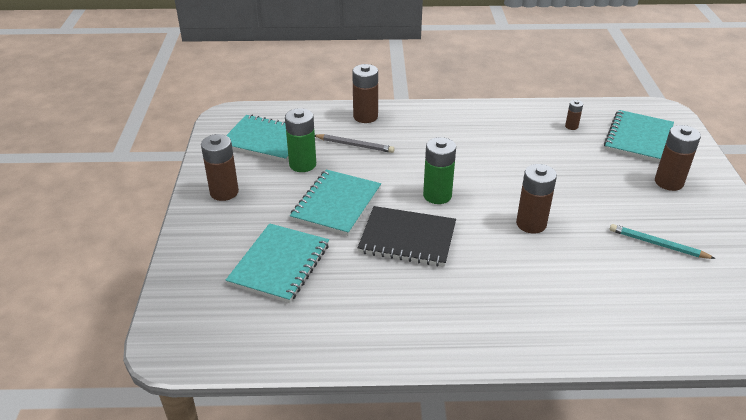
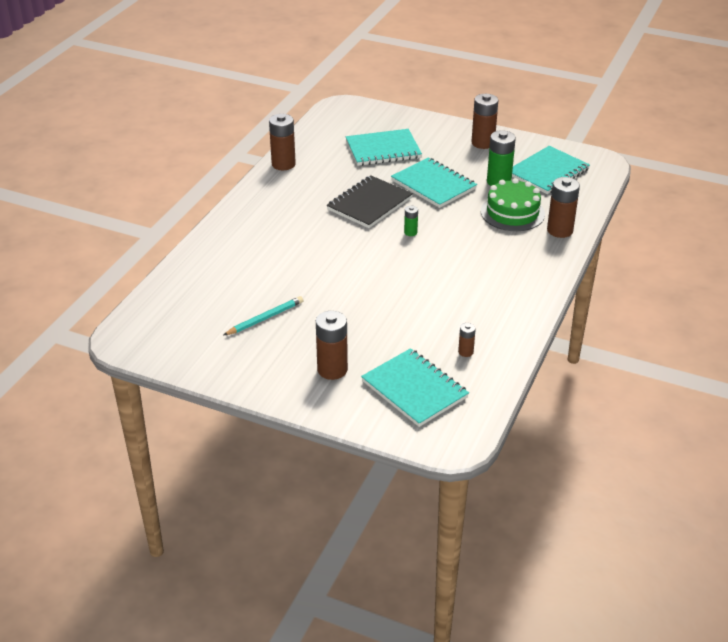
camera: 115 degrees right, 0 degrees up
turquoise notebook [226,223,329,303] -> turquoise notebook turned 60 degrees counterclockwise [346,129,422,166]
grey pencil [315,134,394,153] -> green cake [481,178,545,231]
green battery [423,137,456,204] -> green battery [404,206,418,236], size x0.51
brown battery [516,164,557,234] -> brown battery moved to [269,114,296,170]

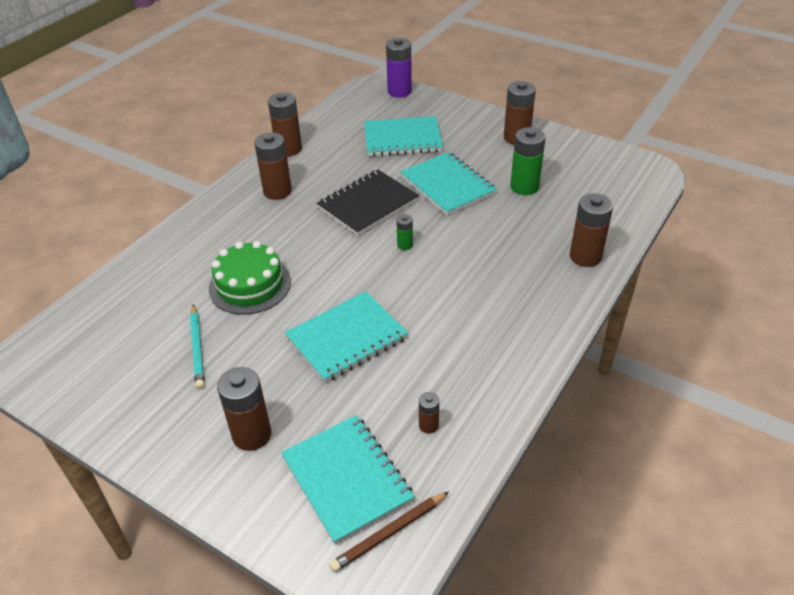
camera: 10 degrees right, 5 degrees up
turquoise pencil [224,296,303,335] -> turquoise pencil turned 105 degrees clockwise [190,304,204,389]
green cake [481,178,545,231] -> green cake moved to [209,241,291,314]
turquoise notebook [512,146,590,194] -> turquoise notebook moved to [285,291,408,383]
none -> brown battery [254,132,292,200]
none -> brown pencil [329,492,449,572]
none -> purple battery [386,38,412,98]

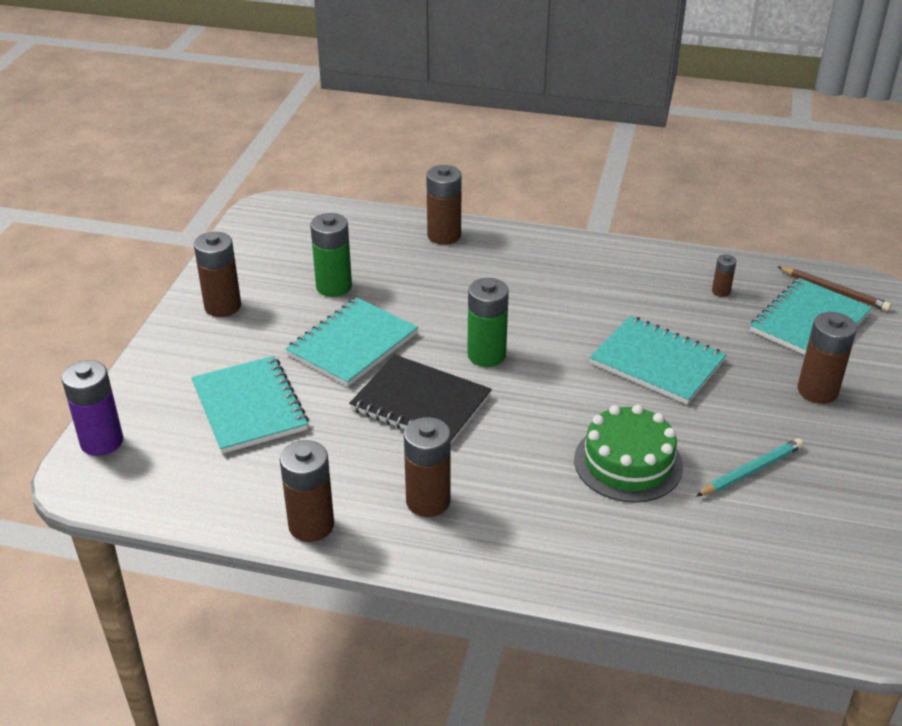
camera: 110 degrees left, 5 degrees down
green battery [396,214,413,250] -> green battery [467,278,509,367], size x1.96

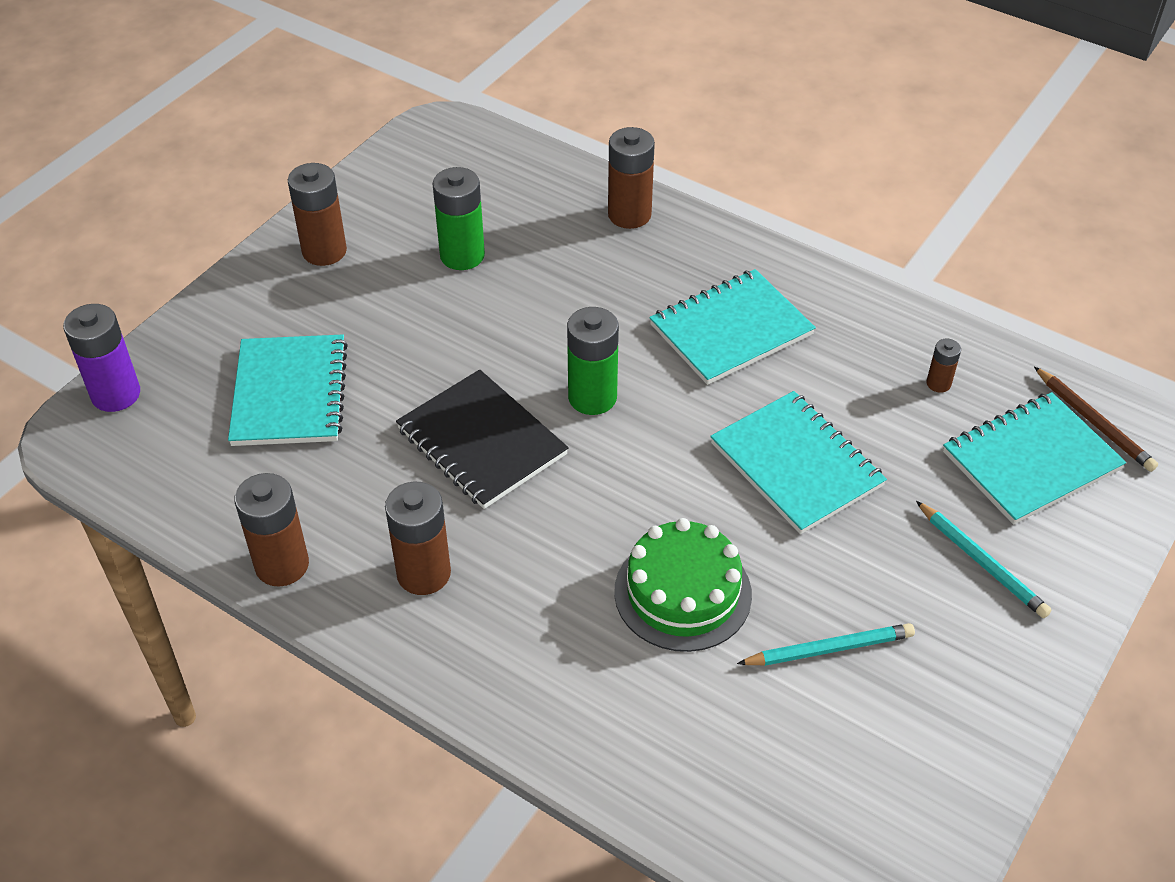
camera: 20 degrees right, 10 degrees up
turquoise notebook [285,298,418,387] -> turquoise notebook moved to [649,269,816,385]
brown battery [797,312,857,404] -> turquoise pencil [916,501,1052,618]

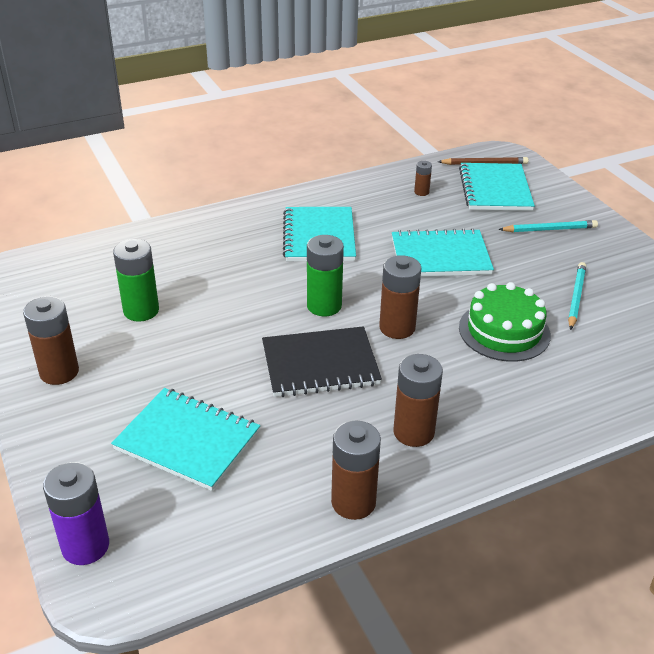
camera: 60 degrees left, 10 degrees down
brown battery [608,127,655,229] -> brown battery moved to [379,255,421,339]

